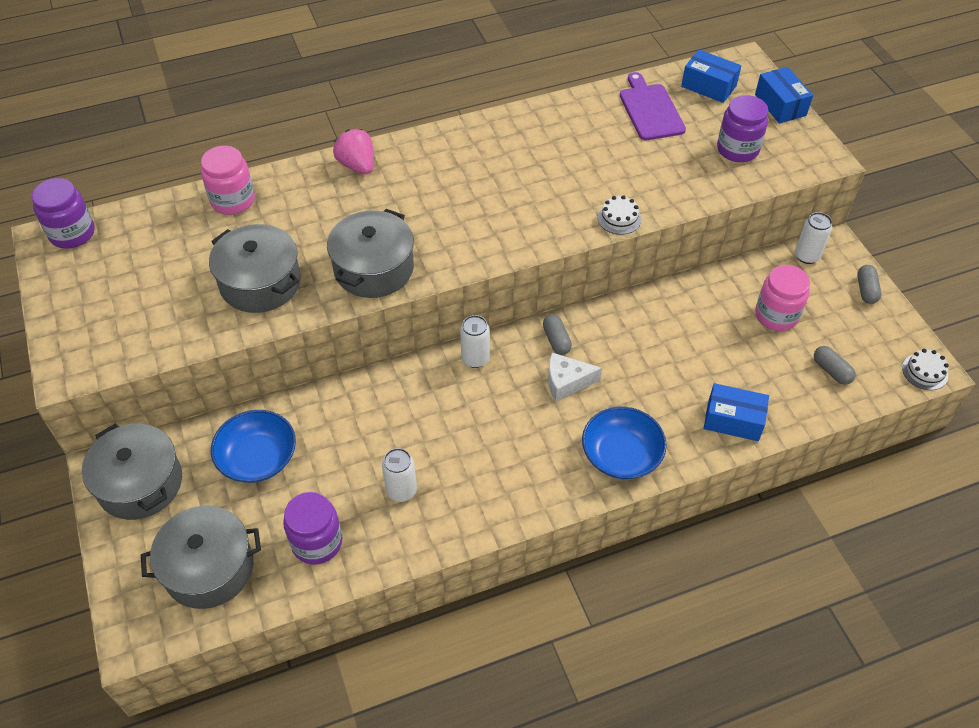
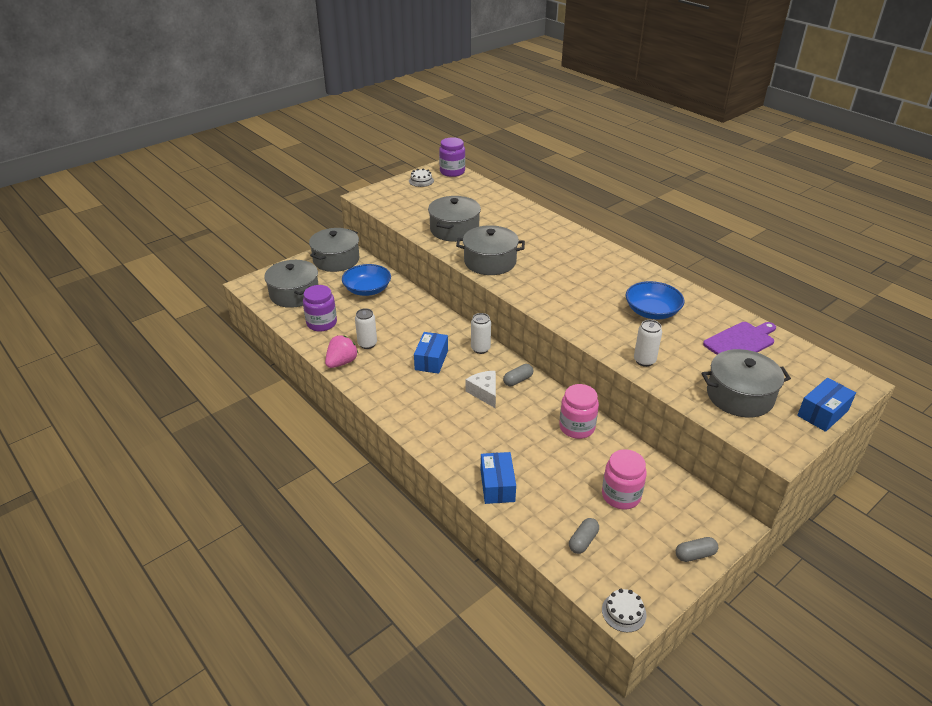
camera: 70 degrees right, 15 degrees down
pink jar [201,146,255,215] -> pink jar moved to [559,384,599,439]
pink strawberry [333,129,374,174] -> pink strawberry moved to [325,335,358,368]
blue bowl [582,407,667,479] -> blue bowl moved to [626,281,684,319]
white cake [597,195,641,235] -> white cake moved to [409,168,434,187]
blue box [681,50,741,103] -> blue box moved to [414,332,448,374]
purple jar [717,95,768,162] -> grey pot [702,349,791,417]
white can [795,212,832,264] -> white can moved to [634,320,662,367]

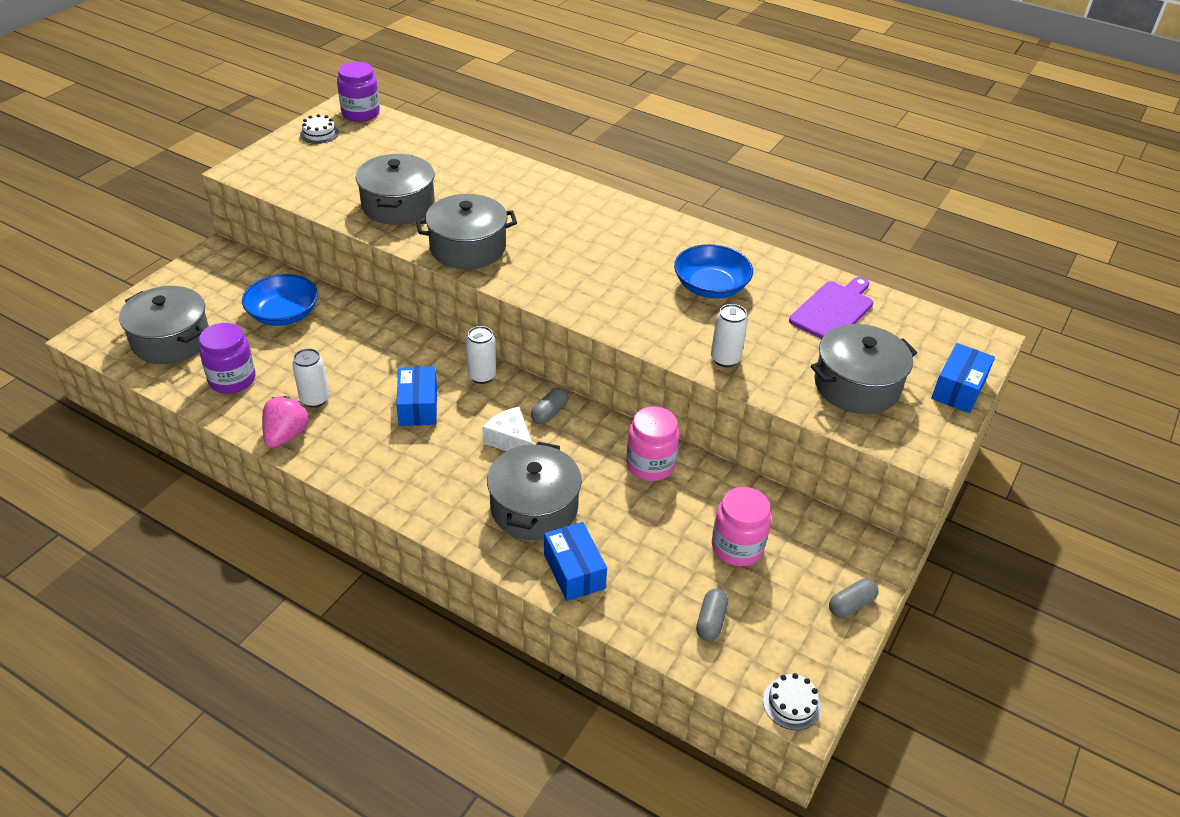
camera: 20 degrees left, 5 degrees up
grey pot [309,228,360,272] -> grey pot moved to [487,442,582,540]

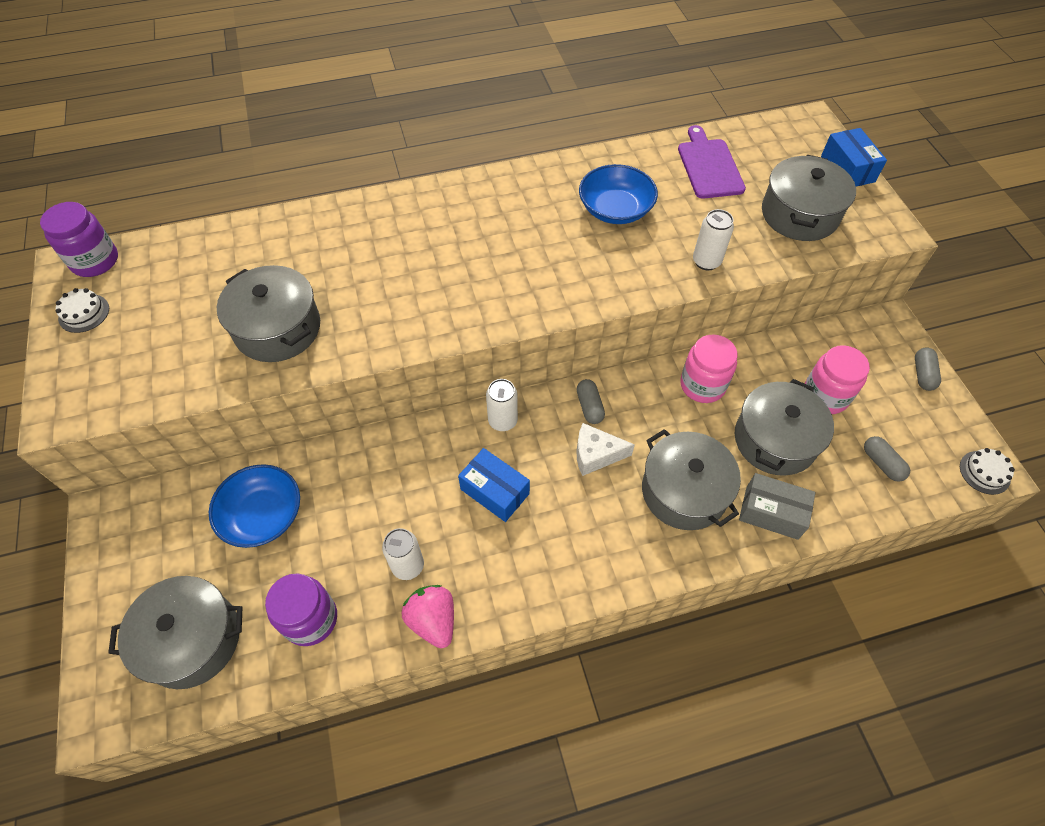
camera: 45 degrees left, 15 degrees up
grey pot [416,194,517,269] -> grey pot moved to [735,379,834,476]
blue box [544,522,607,601] -> grey box [739,473,815,540]

